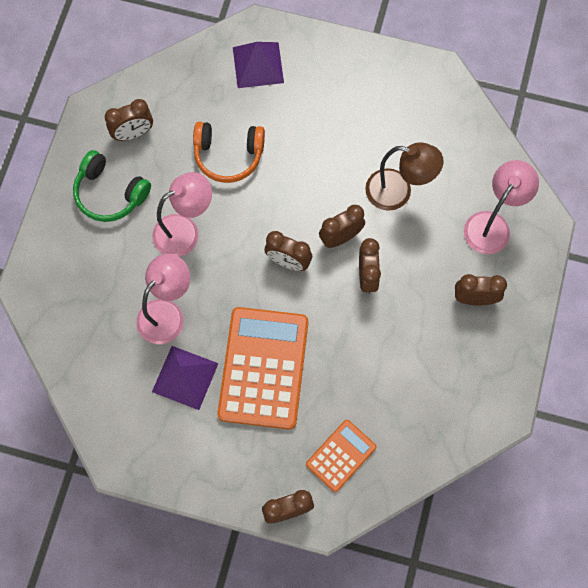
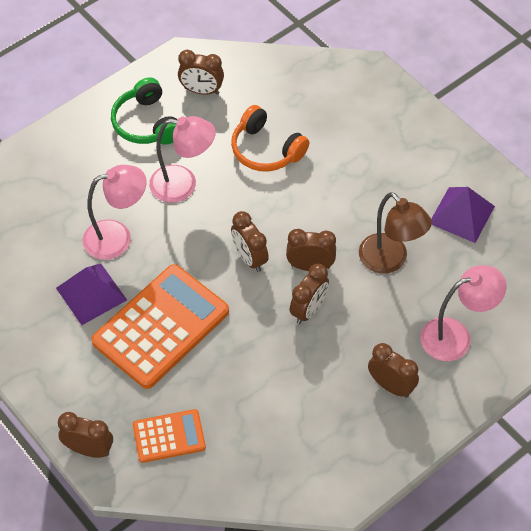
camera: 35 degrees right, 15 degrees down
purple pyramid [233,42,284,88] -> purple pyramid moved to [431,187,495,243]

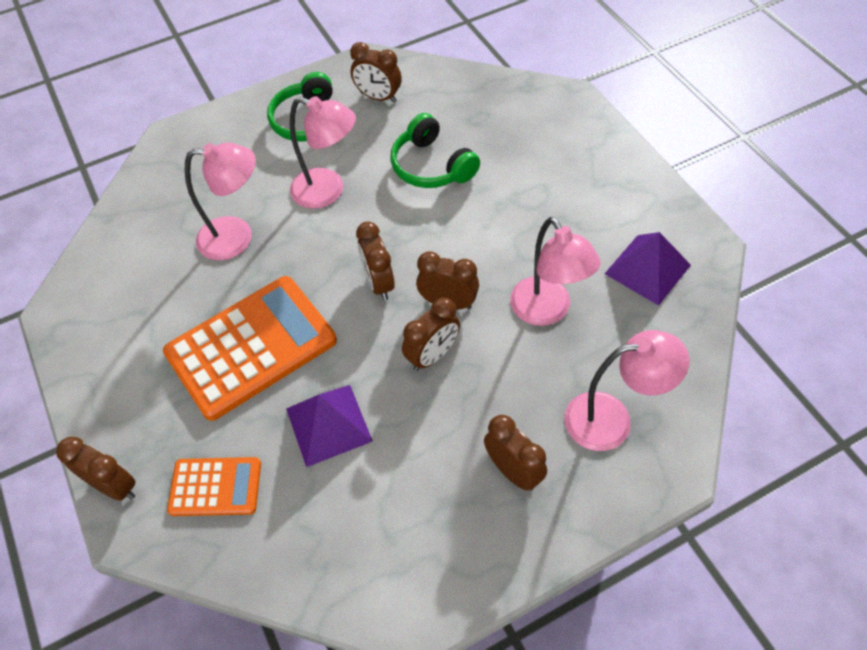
camera: 15 degrees right, 0 degrees up
purple pyramid [56,264,127,325] -> purple pyramid moved to [286,385,373,467]
orange headphones [231,105,310,172] -> green headphones [391,113,480,188]
brown lamp [359,192,432,274] -> pink lamp [510,217,601,326]

